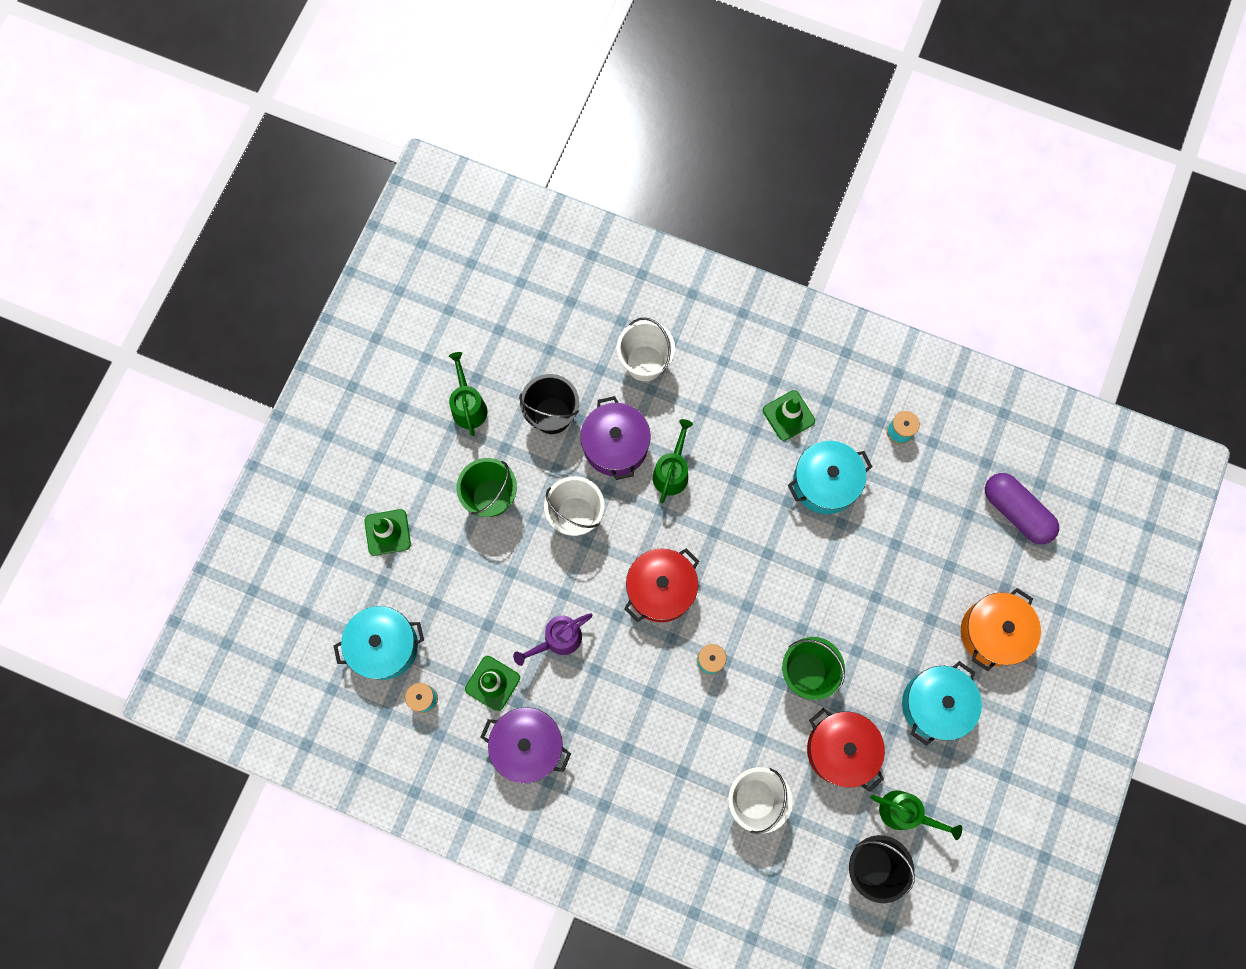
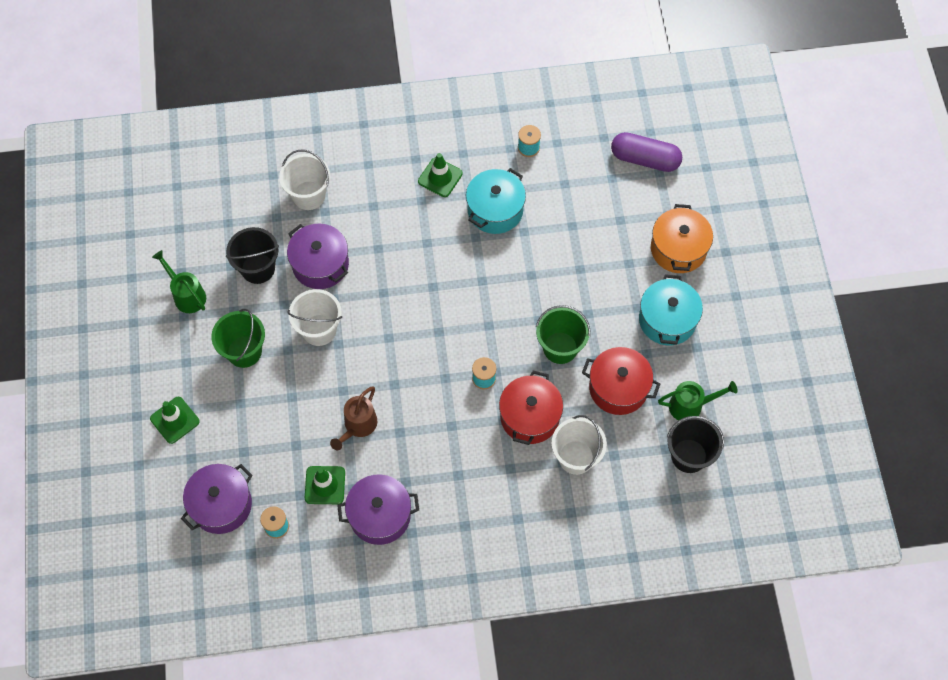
camera: 30 degrees left, 10 degrees down
turquoise pot [333,606,424,680] -> purple pot [181,464,253,534]
purple watering can [513,613,592,666] -> brown watering can [330,387,377,450]
red pot [624,548,699,622] -> red pot moved to [499,370,563,445]
green watering can [652,419,693,503] -> none

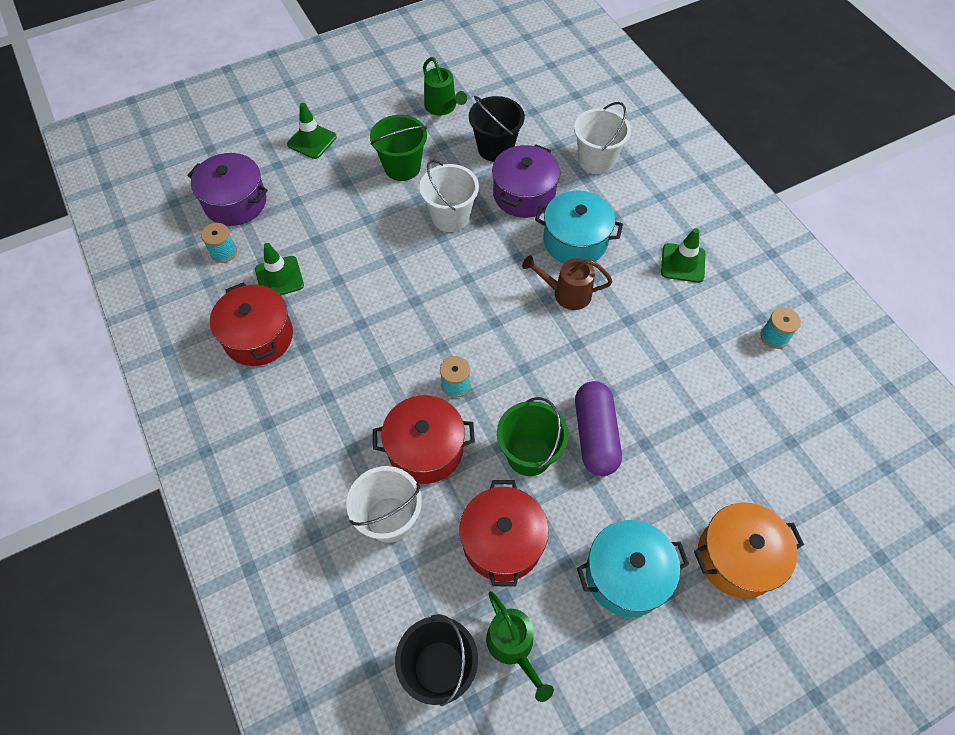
camera: 70 degrees right, 5 degrees down
green watering can [152,250,206,313] -> green watering can turned 120 degrees clockwise [423,57,467,115]
brown watering can [330,387,377,450] -> brown watering can moved to [522,255,613,310]
purple pot [337,474,419,545] -> red pot [210,282,293,366]
turquoise pot [466,168,526,234] -> turquoise pot moved to [535,191,623,263]
purple capsule [611,132,682,172] -> purple capsule moved to [575,381,622,476]

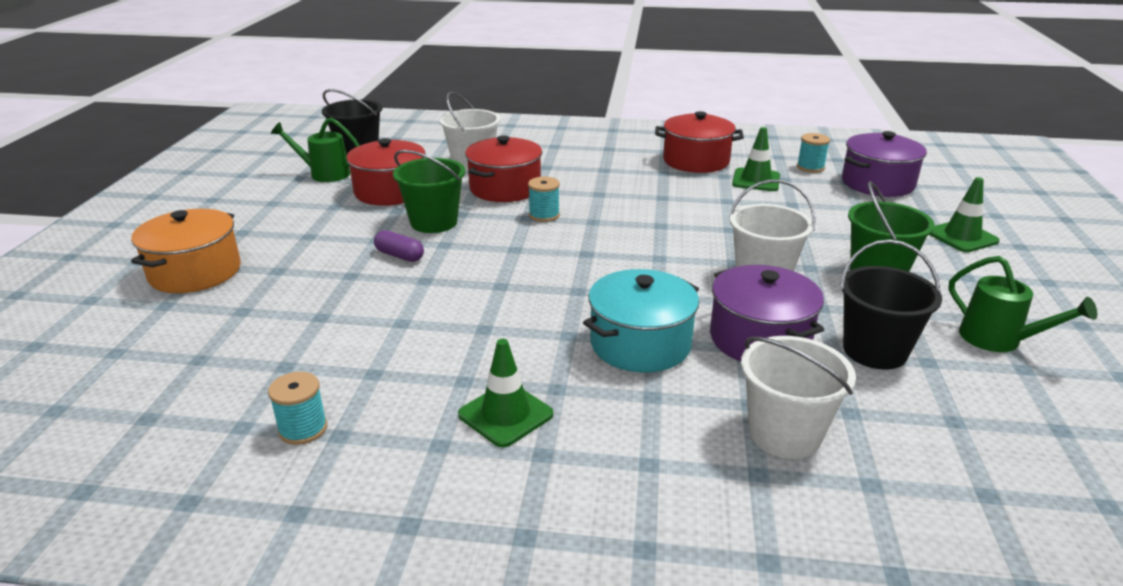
camera: 125 degrees right, 30 degrees down
green watering can [423,57,467,115] -> green watering can turned 135 degrees counterclockwise [948,256,1097,352]
brown watering can [522,255,613,310] -> none
purple capsule [575,381,622,476] -> purple capsule [374,230,424,262], size x0.53
turquoise pot [577,520,689,617] -> none

